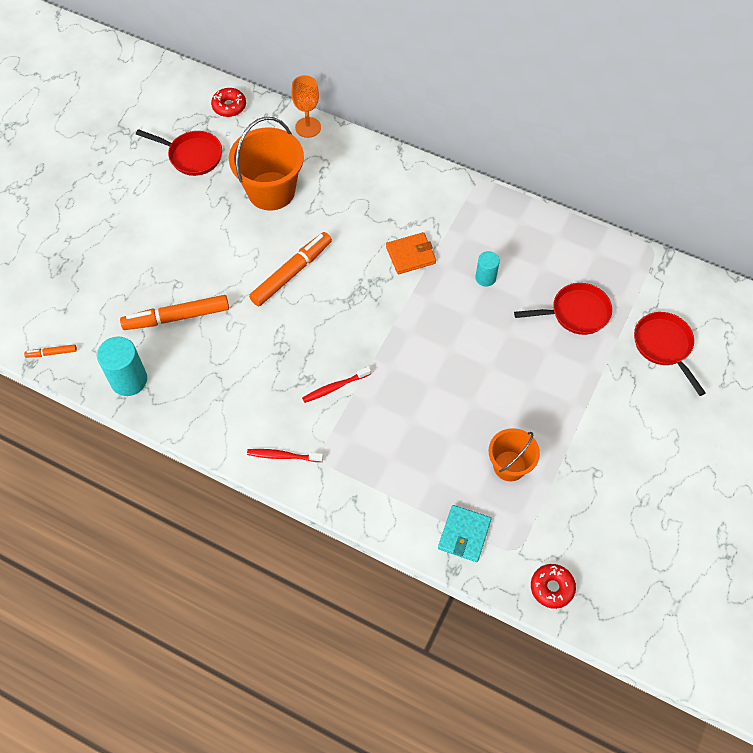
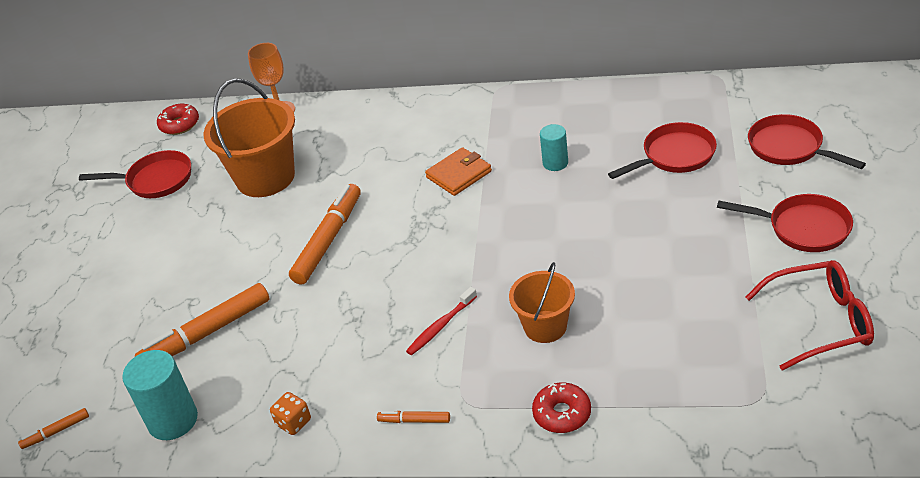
camera: 15 degrees left, 20 degrees down
red toothbrush [247,449,323,462] -> orange marker [377,411,450,423]
turquoise wallet [438,505,492,562] -> none
orange bucket [488,428,540,481] -> orange bucket moved to [509,262,575,343]
red donut [531,564,576,609] -> red donut moved to [532,383,591,433]
none -> orange dice [270,392,311,435]
none -> red pan [717,194,853,252]
none -> red glasses [746,260,874,370]

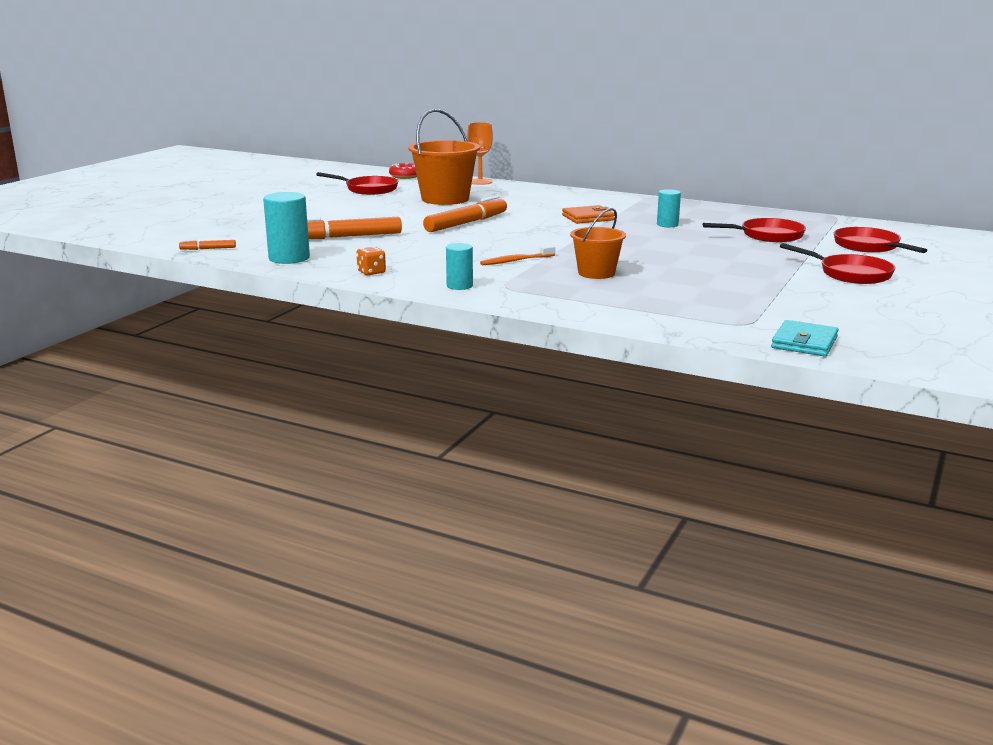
camera: 15 degrees right, 20 degrees down
orange marker [377,411,450,423] -> turquoise cylinder [446,243,473,290]
red toothbrush [406,287,477,355] -> orange toothbrush [480,245,555,265]
red donut [532,383,591,433] -> none
red glasses [746,260,874,370] -> none
none -> turquoise wallet [771,320,839,357]

